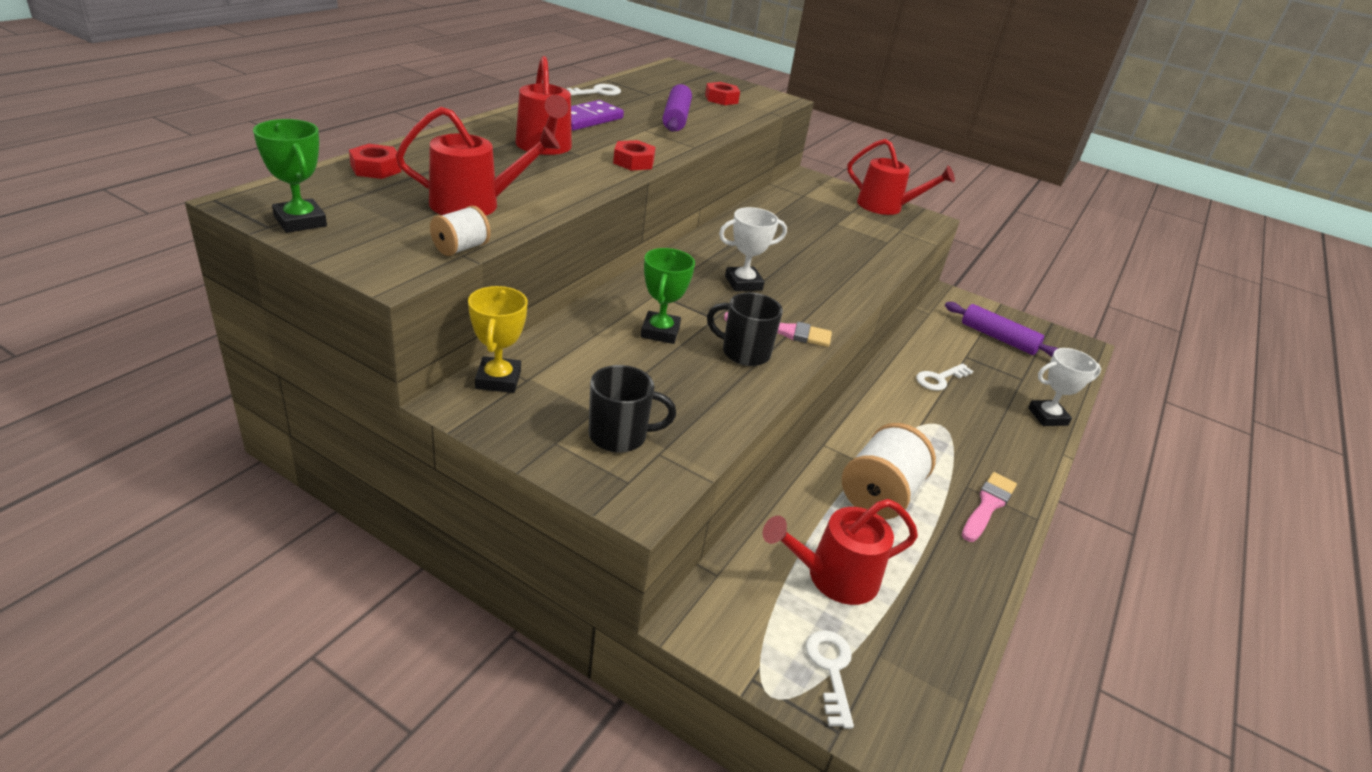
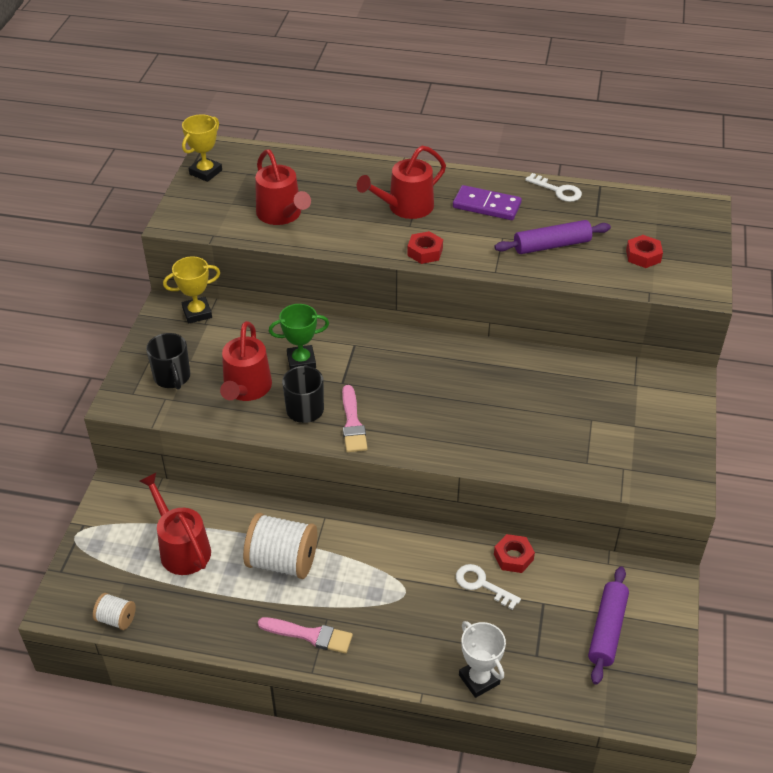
camera: 75 degrees right, 10 degrees up
green trophy [253,119,327,233] -> yellow trophy [182,115,222,182]
red nut [349,144,401,179] -> red nut moved to [494,534,535,573]
white spool [430,206,491,256] -> white spool moved to [93,593,136,630]
white trophy [719,207,787,291] -> none
white key [806,630,854,729] -> none
red watering can [847,139,955,215] -> red watering can moved to [220,321,272,401]

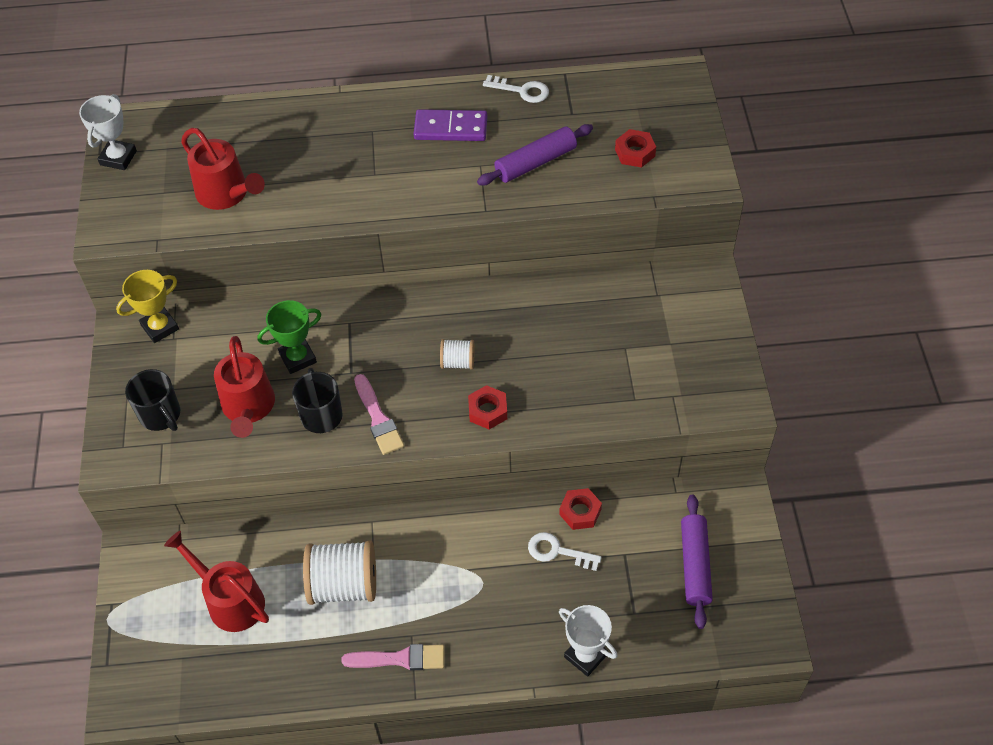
camera: 15 degrees left, 10 degrees up
white spool [93,593,136,630] -> white spool moved to [440,339,475,370]
yellow trophy [182,115,222,182] -> white trophy [79,94,137,170]
red watering can [357,146,446,219] -> none
red nut [407,231,443,264] -> red nut moved to [468,385,507,430]

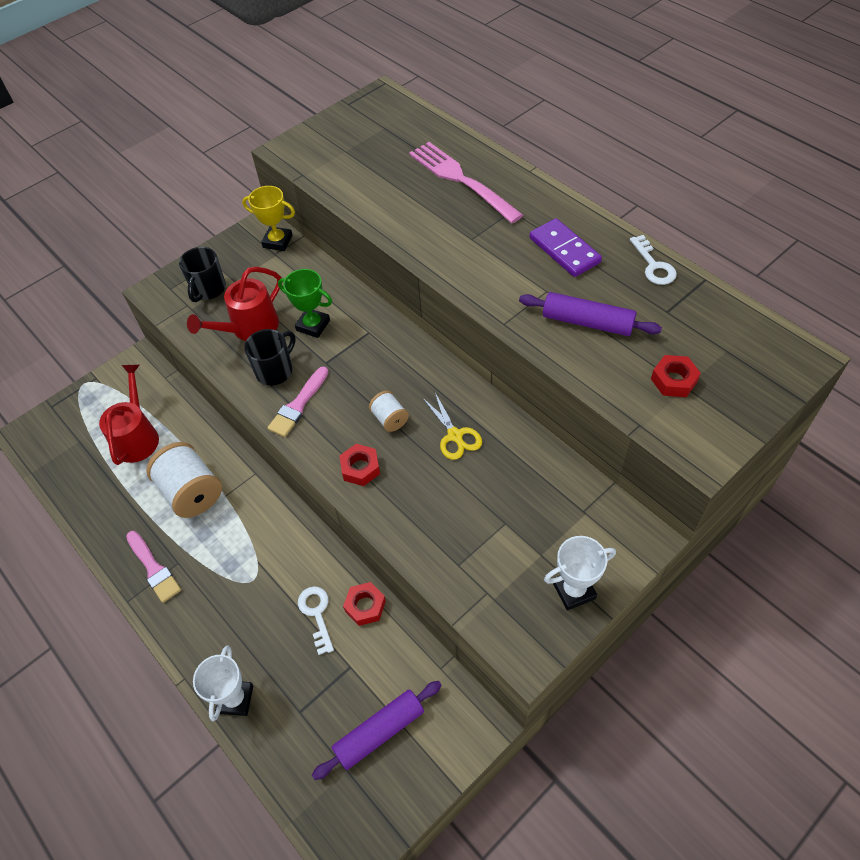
camera: 55 degrees right, 0 degrees up
white trophy [79,94,137,170] -> white trophy moved to [544,536,616,611]
red watering can [181,128,265,210] -> none
none -> pink fork [409,142,523,223]
none -> yellow scissors [422,391,482,460]

